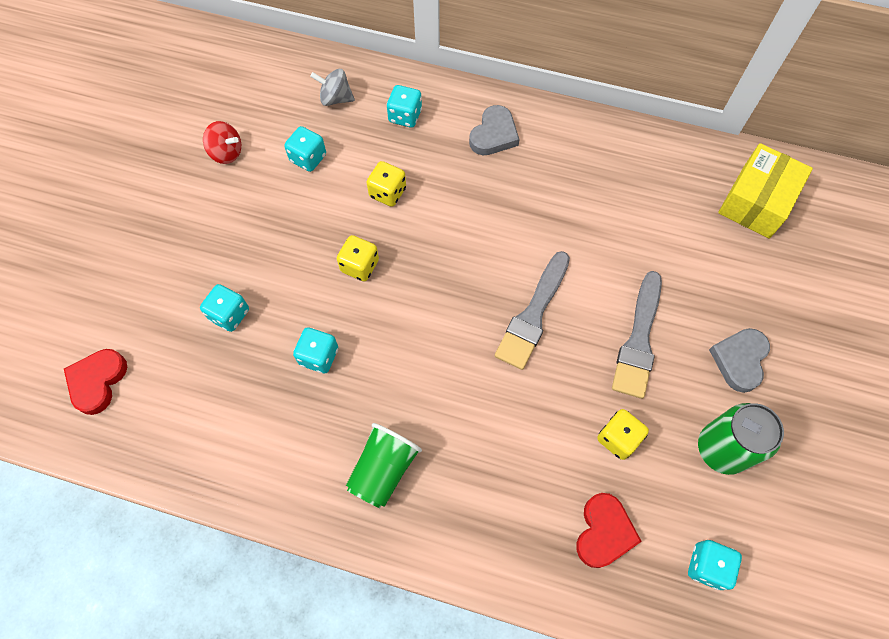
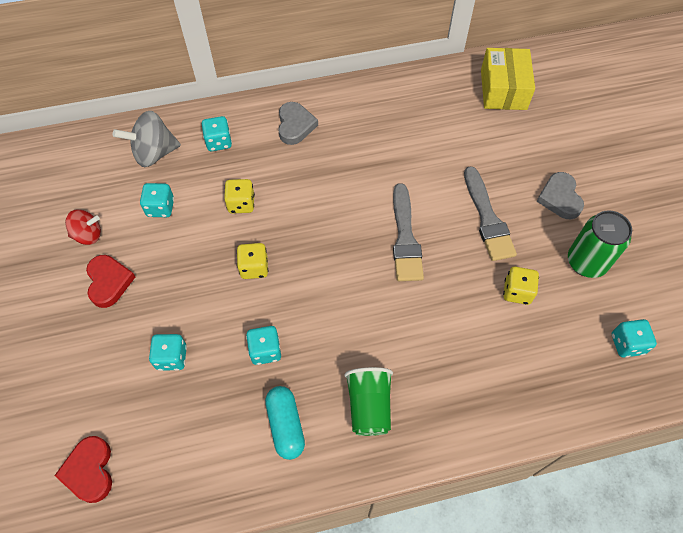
camera: 30 degrees left, 5 degrees down
grey spinning top [310,69,355,106] -> grey spinning top [113,111,181,167], size x1.57
red heart [576,493,642,568] -> red heart moved to [86,255,135,308]
none -> turquoise capsule [265,386,305,460]

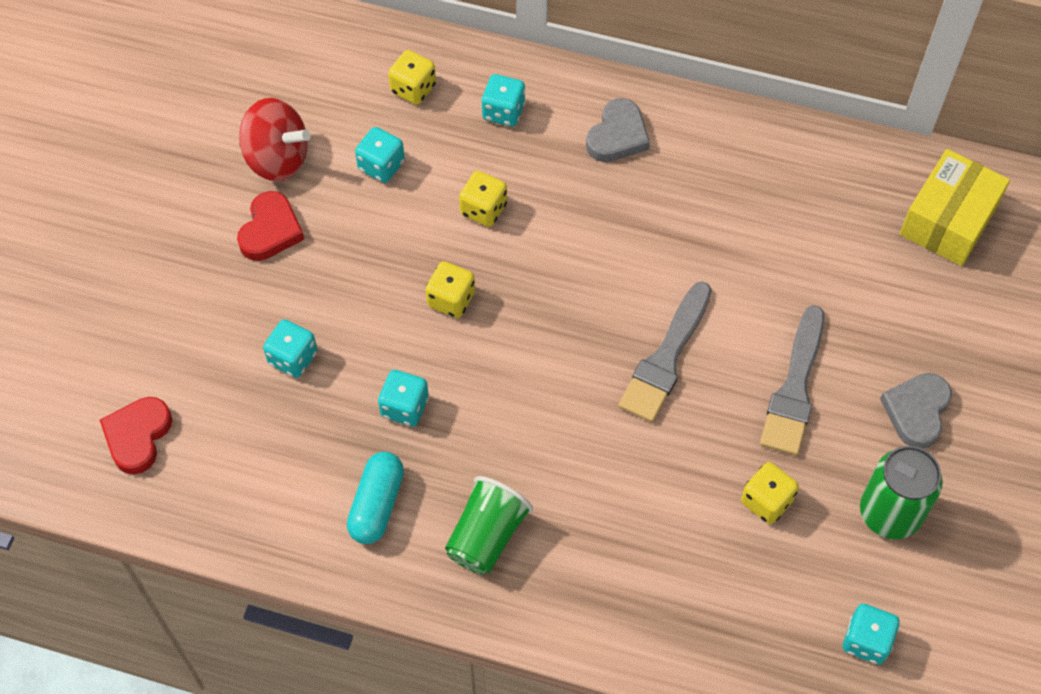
camera: 30 degrees right, 0 degrees up
red spinning top [65,209,101,245] -> red spinning top [239,98,311,182], size x1.57
grey spinning top [113,111,181,167] -> yellow dice [388,50,436,105]

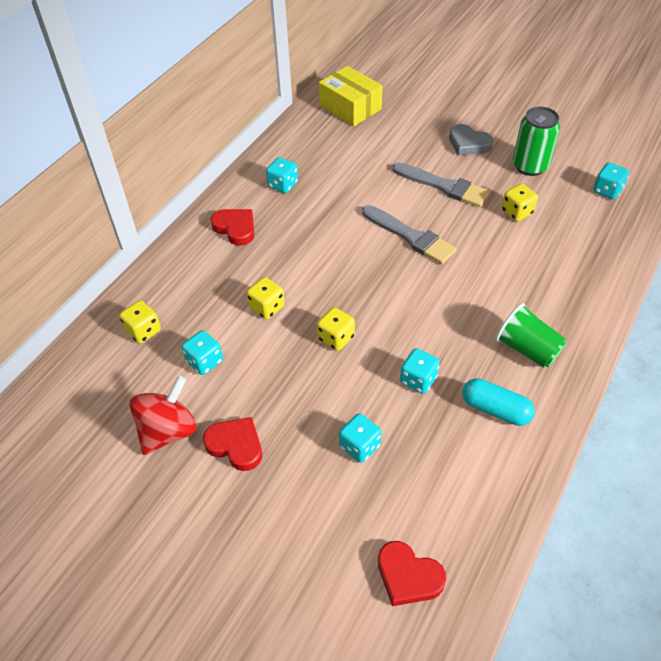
camera: 75 degrees left, 10 degrees down
turquoise dice [481,74,526,127] -> turquoise dice moved to [266,157,298,193]
grey heart [586,98,650,162] -> red heart [211,209,254,246]

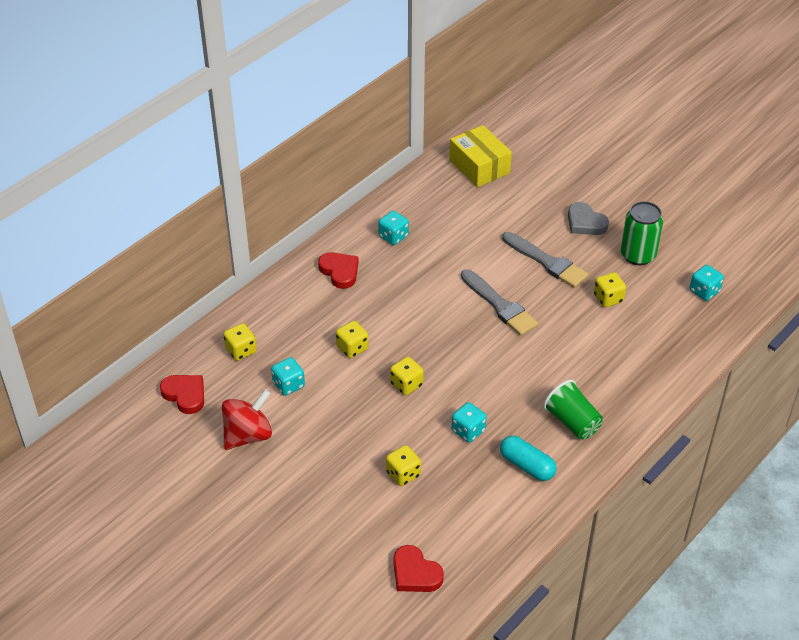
camera: 10 degrees right, 5 degrees down
red heart [203,417,262,471] -> red heart moved to [160,375,204,414]
turquoise dice [339,413,382,463] -> yellow dice [386,445,421,486]

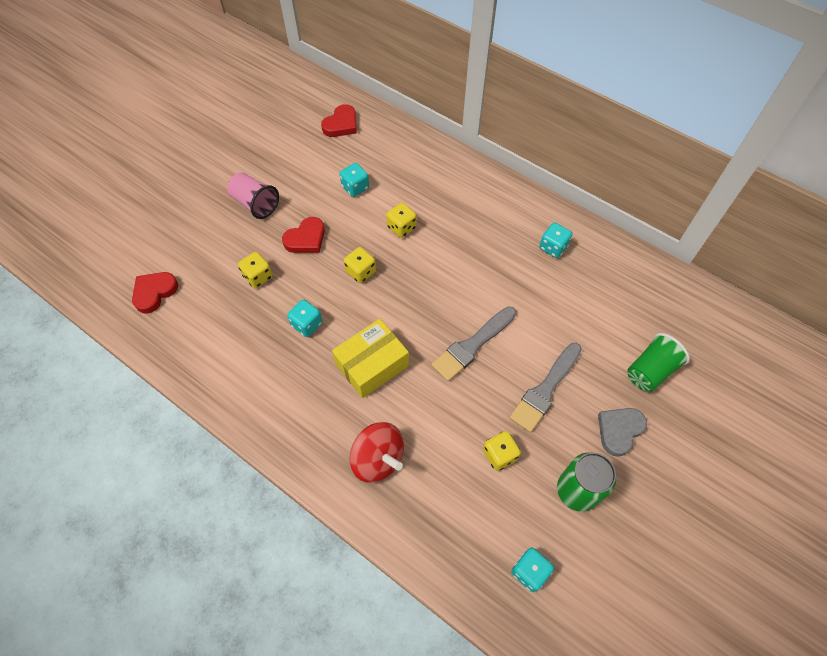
camera: 85 degrees right, 15 degrees up
red spinning top [222,389,272,450] -> red spinning top moved to [349,422,404,483]
yellow dice [223,323,257,361] -> none
red heart [318,252,359,289] -> red heart moved to [282,217,325,253]
yellow box [449,125,512,187] -> yellow box moved to [332,319,409,398]
turquoise capsule [500,436,557,481] -> none
green cup [543,380,603,439] -> green cup moved to [627,333,690,392]
none -> pink cup [227,172,279,219]

